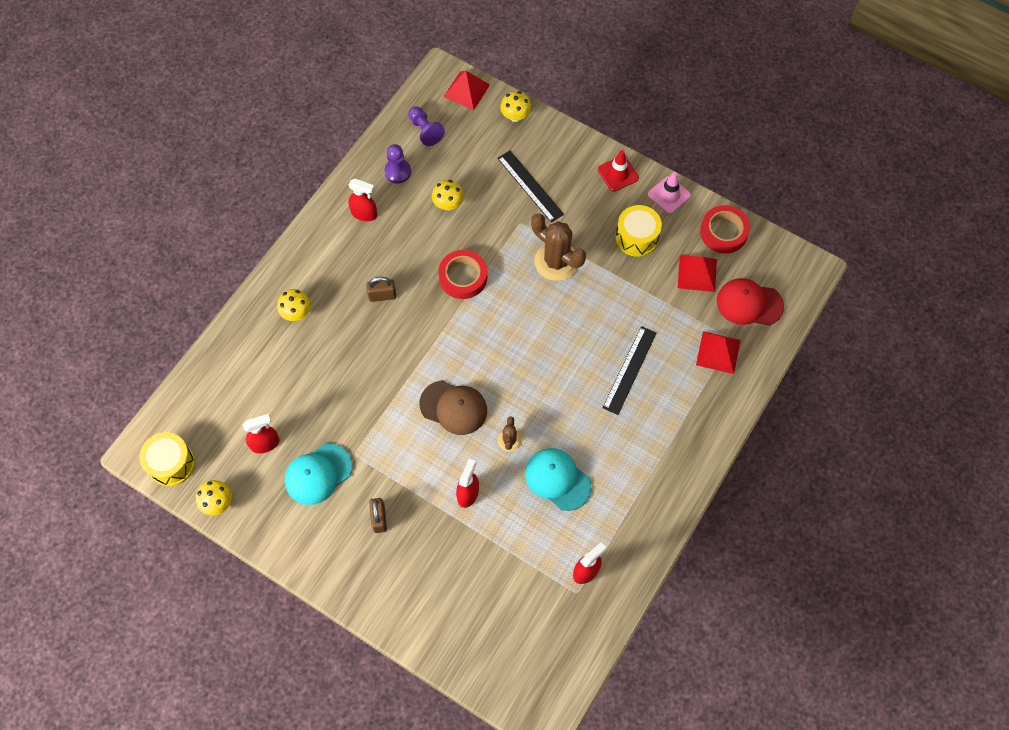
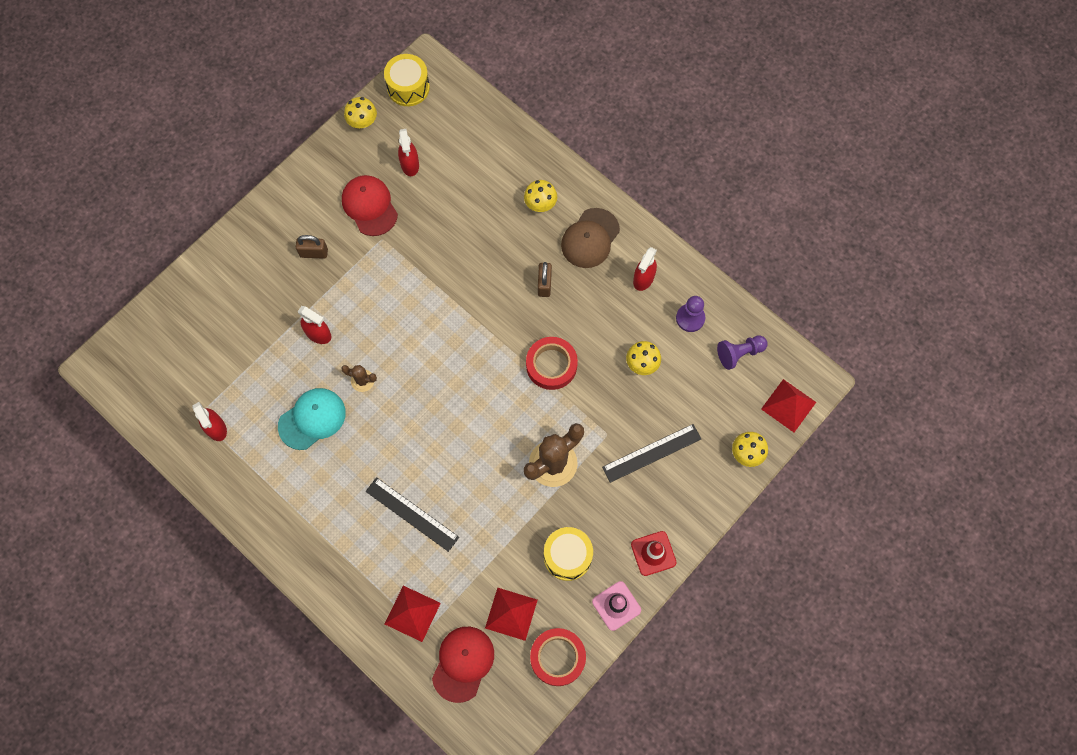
camera: 100 degrees right, 5 degrees up
turquoise cap [285,443,353,505] -> red cap [342,175,398,236]
brown cap [419,380,487,435] -> brown cap moved to [561,208,620,268]

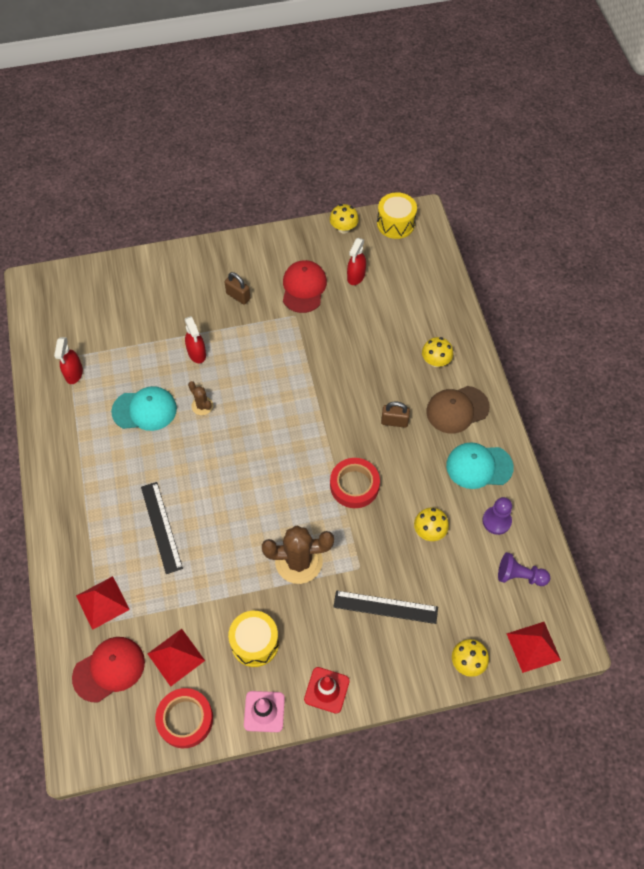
camera: 35 degrees right, 10 degrees down
brown padlock [538,262,552,297] -> brown padlock turned 60 degrees clockwise [381,402,410,428]
red spray bottle [633,247,657,291] -> turquoise cap [446,442,514,489]

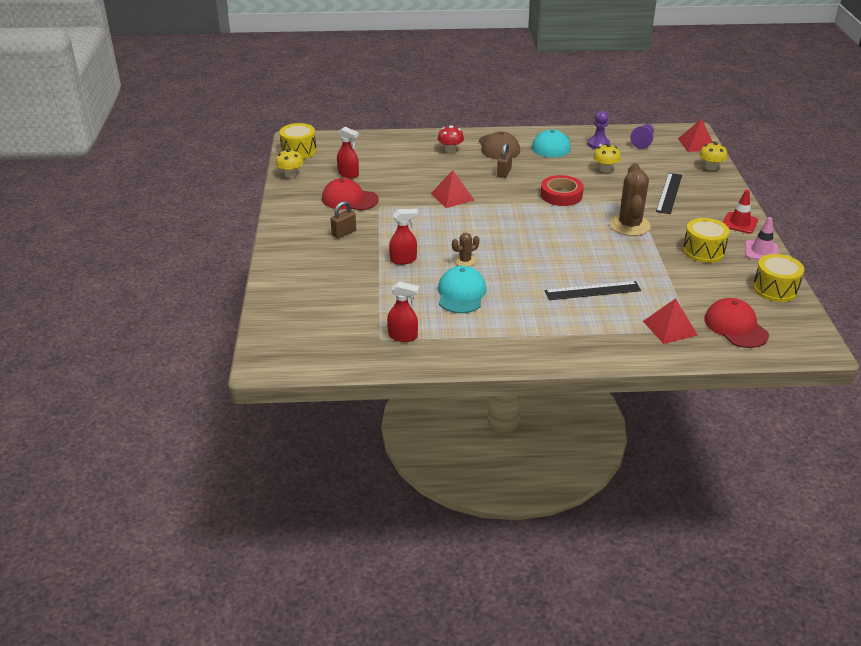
camera: 80 degrees left, 25 degrees down
red pyramid [148,629,205,687] -> red pyramid moved to [431,170,474,208]
red tape [155,688,213,748] -> yellow drum [753,254,804,302]
yellow mushroom [422,337,453,367] -> red mushroom [438,125,464,153]

